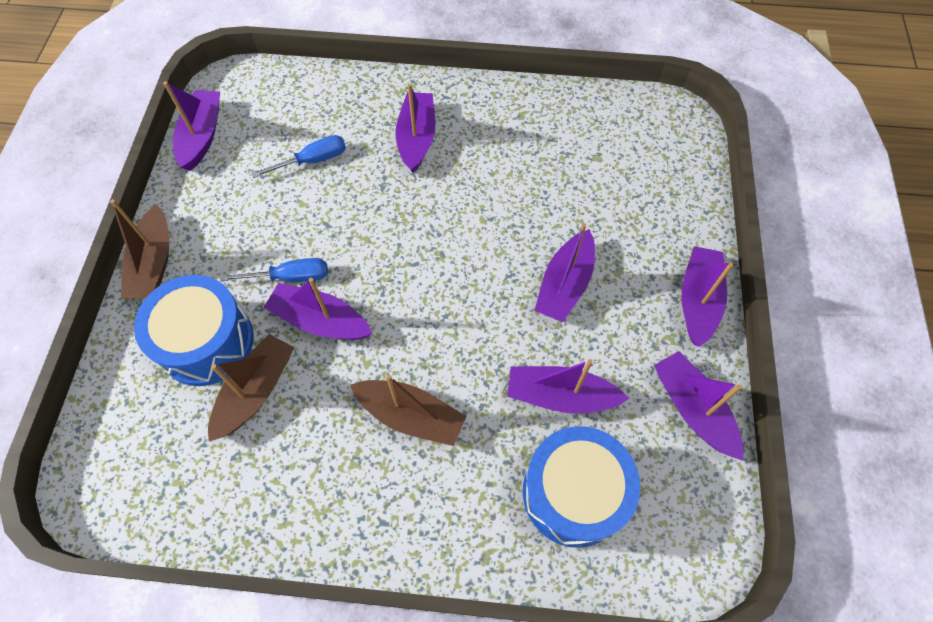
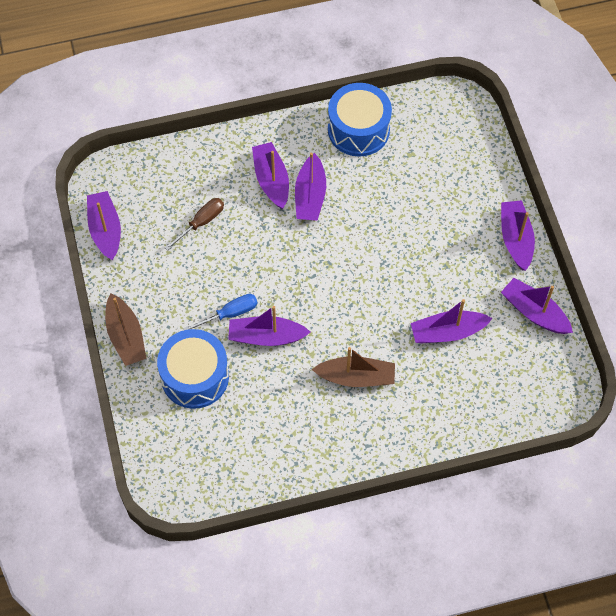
camera: 20 degrees left, 0 degrees up
brown boat [208,334,294,441] -> none
blue screwdriver [251,135,346,178] -> brown screwdriver [164,198,224,251]
blue drum [523,426,640,548] -> blue drum moved to [328,83,392,157]
purple boat [534,223,595,322] -> purple boat moved to [295,153,326,221]

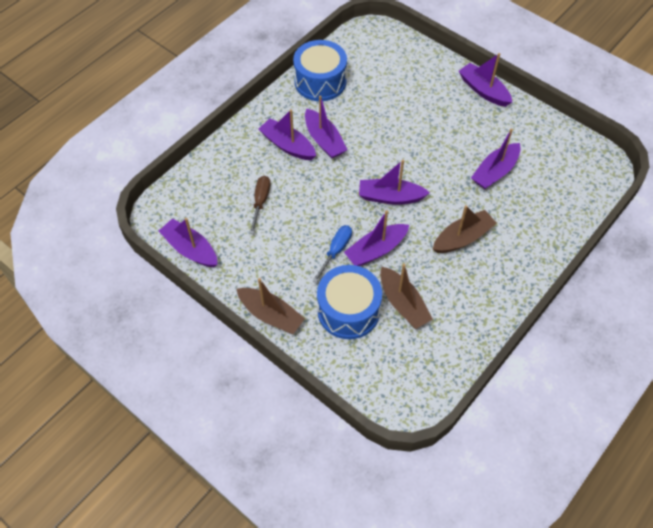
camera: 35 degrees left, 5 degrees down
purple boat [501,278,573,334] -> purple boat moved to [359,160,430,205]
none -> brown boat [380,264,433,329]

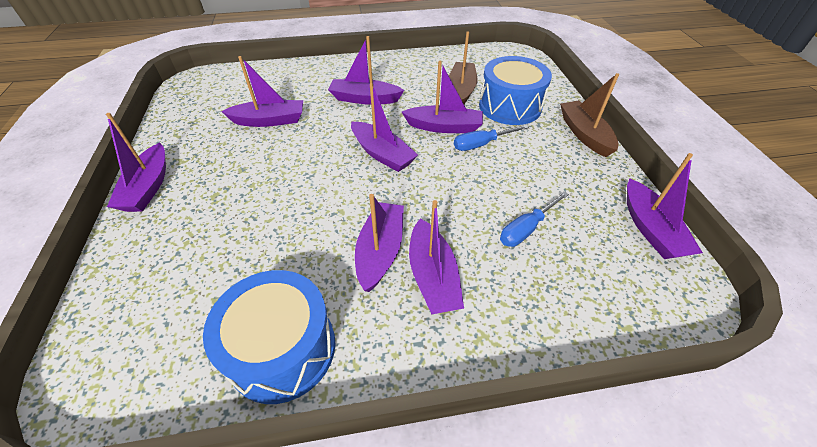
camera: 140 degrees left, 10 degrees down
brown screwdriver [249,176,270,234] -> blue screwdriver [500,191,569,247]
brown boat [433,205,497,253] -> purple boat [328,36,404,105]

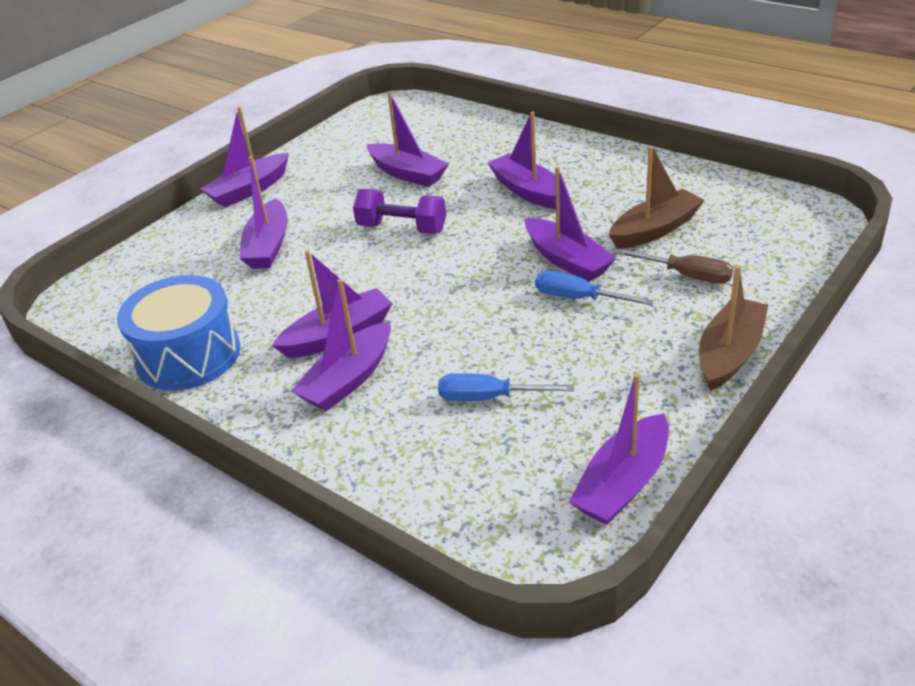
camera: 50 degrees right, 10 degrees down
purple boat [351,83,418,172] -> purple boat moved to [239,156,288,269]
blue drum [479,56,552,125] -> brown screwdriver [615,249,733,284]
none -> purple dumbbell [353,189,446,234]

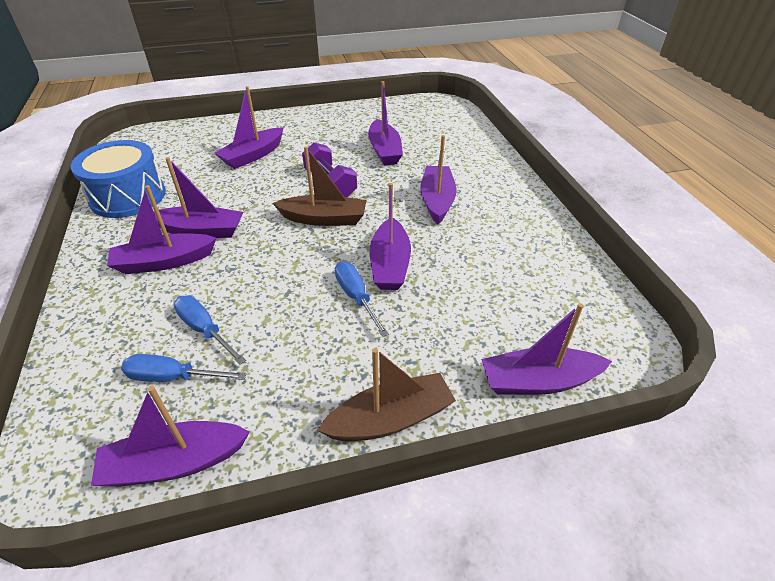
camera: 35 degrees right, 5 degrees up
purple boat [201,107,289,207] -> purple boat moved to [481,303,612,395]
brown boat [609,146,705,249] -> brown boat moved to [273,146,366,226]
brown screwdriver [615,249,733,284] -> none
none -> blue screwdriver [121,354,247,382]

